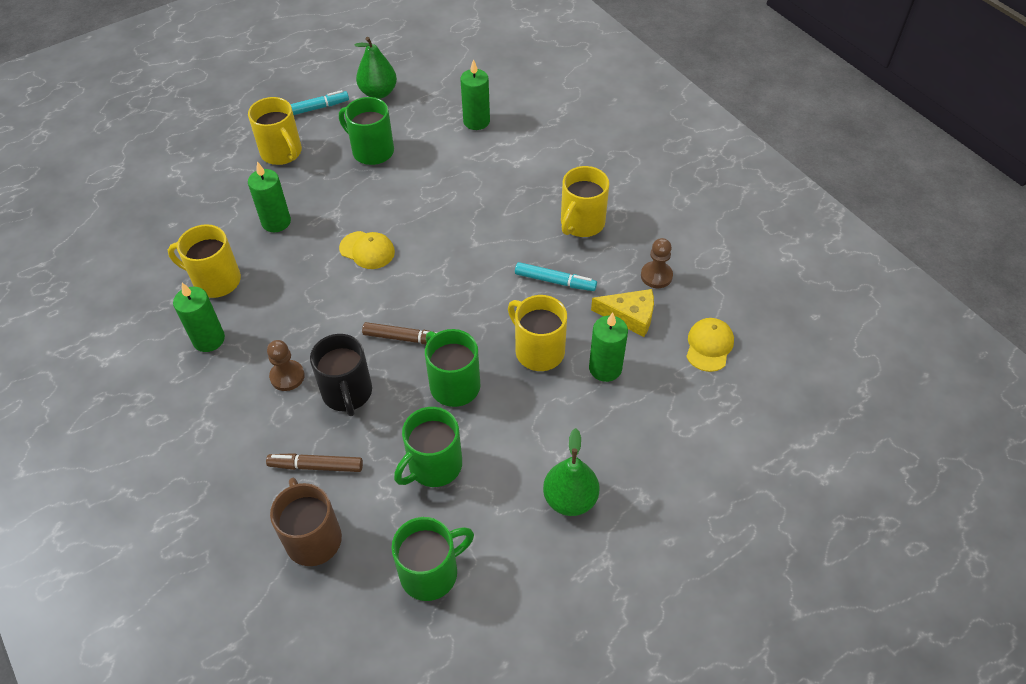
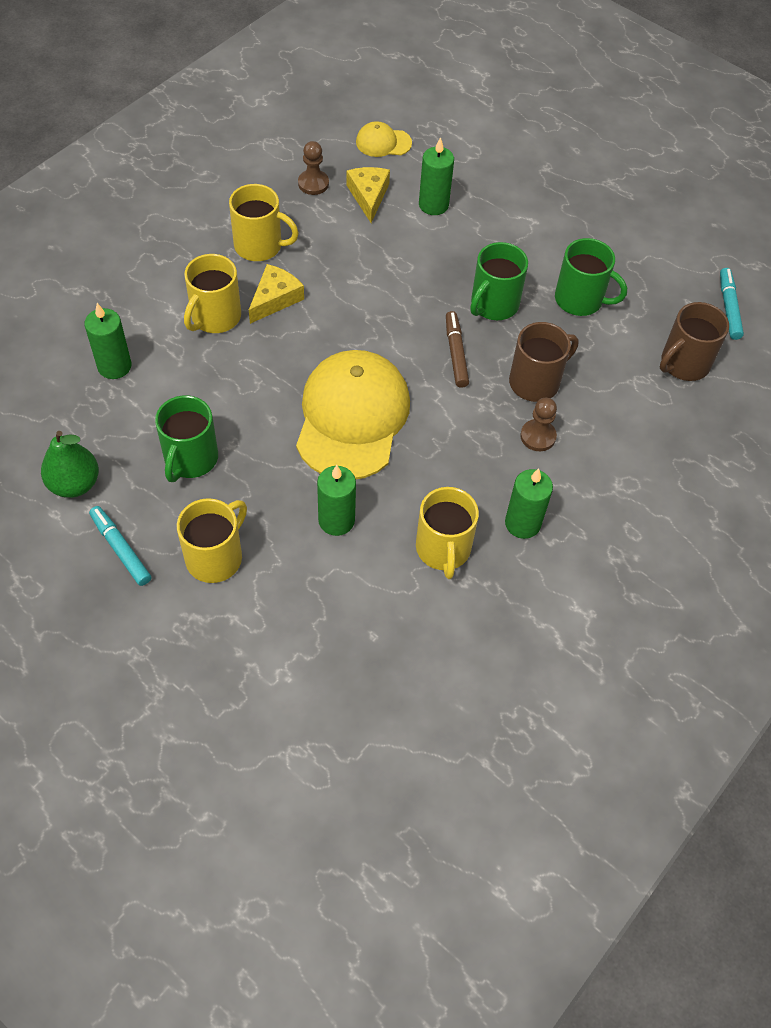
camera: 110 degrees left, 5 degrees up
brown marker [266,453,363,472] -> none
black mug [310,334,372,416] -> brown mug [509,322,578,402]
yellow cap [339,231,395,269] -> yellow cap [296,350,410,479], size x2.24
green mug [392,517,474,601] -> none
yellow mug [508,295,567,371] -> yellow mug moved to [184,254,241,333]
turquoise marker [515,262,597,291] -> turquoise marker moved to [720,268,744,340]
green pear [543,428,599,516] -> none
none -> yellow cheese [249,264,304,324]

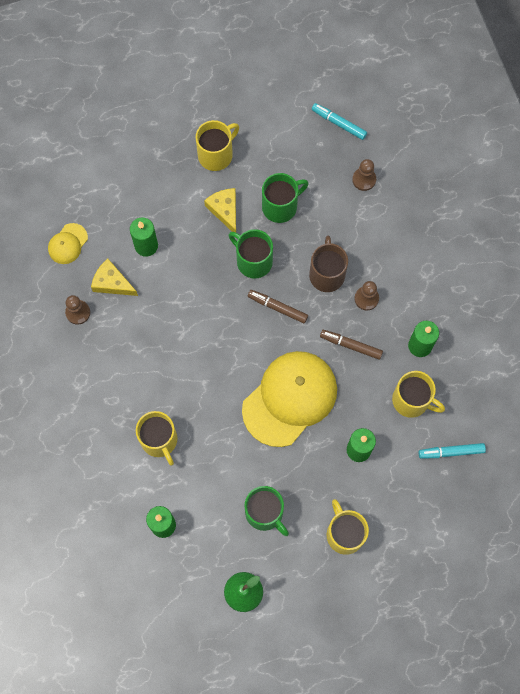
camera: 55 degrees left, 15 degrees up
turquoise marker [89,506,151,586] -> turquoise marker moved to [419,443,486,459]
yellow mug [229,184,299,261] -> yellow mug moved to [196,120,239,171]
yellow cheese [249,264,304,324] -> yellow cheese moved to [204,188,236,232]
yellow cap [296,350,410,479] -> yellow cap turned 90 degrees clockwise [242,351,337,447]
green mug [470,242,528,320] -> green mug turned 150 degrees clockwise [229,229,273,279]
brown mug [660,302,729,381] -> brown pawn [352,159,376,191]
none -> brown marker [320,330,383,360]

